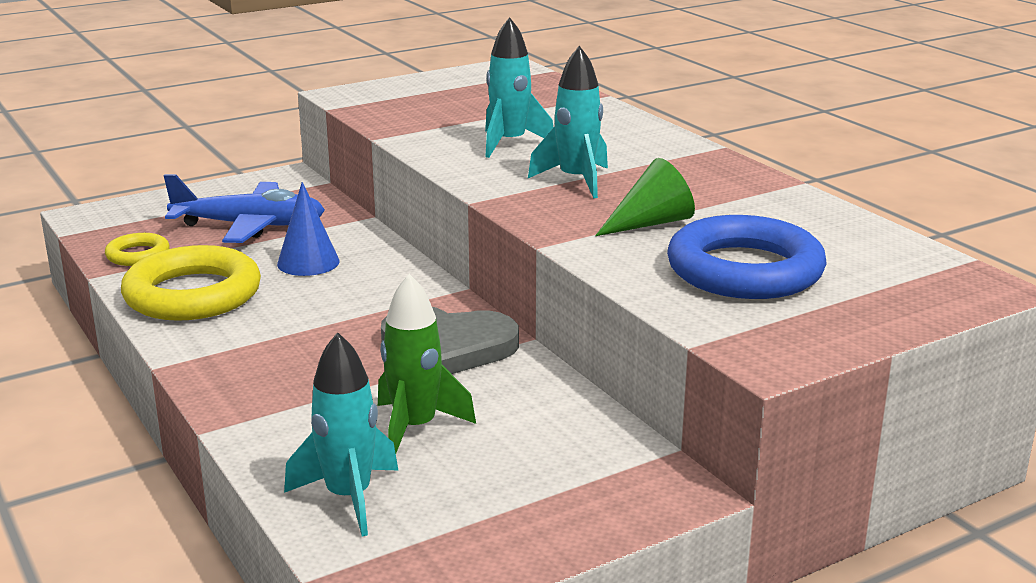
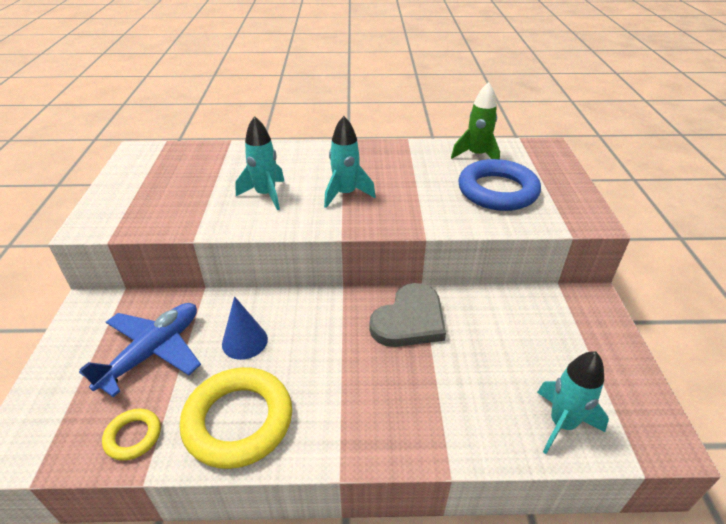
camera: 60 degrees left, 15 degrees up
green rocket [378,274,476,453] -> green rocket moved to [451,82,500,159]
green cone [595,158,695,236] -> none

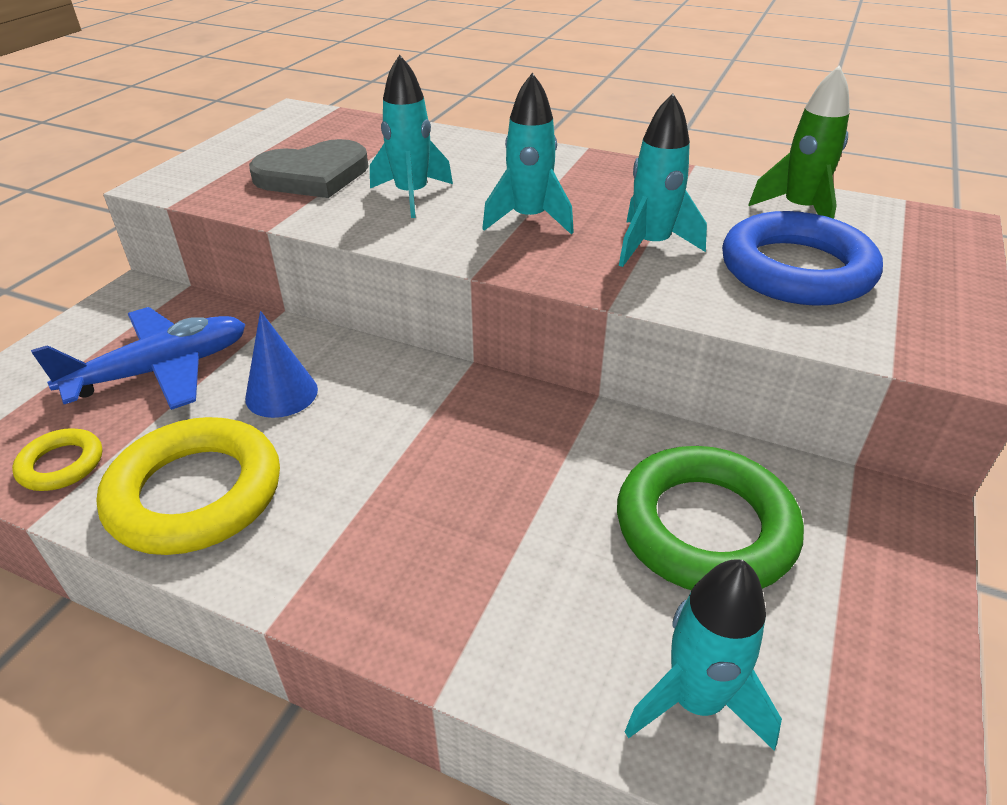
camera: 25 degrees right, 0 degrees up
grey heart [369,283,446,347] -> grey heart moved to [249,139,369,198]
none -> green ring [617,446,804,590]
none -> turquoise rocket [619,93,707,267]

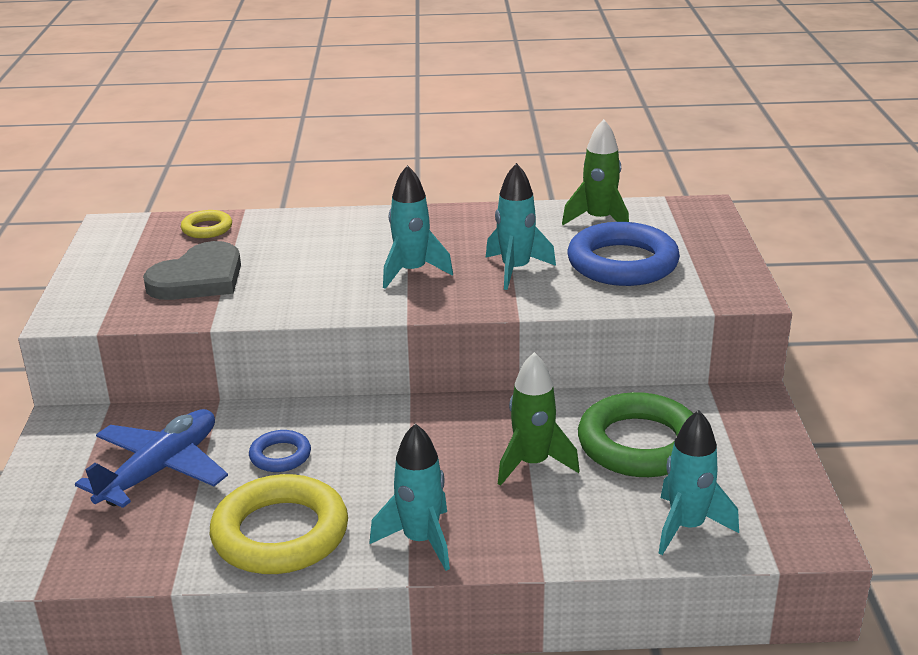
camera: 25 degrees left, 10 degrees down
yellow ring [12,428,102,491] -> yellow ring moved to [181,210,232,238]
blue cone [245,311,318,418] -> blue ring [249,430,311,472]
turquoise rocket [370,55,453,218] -> turquoise rocket moved to [370,423,450,571]
none -> green rocket [498,352,580,486]

